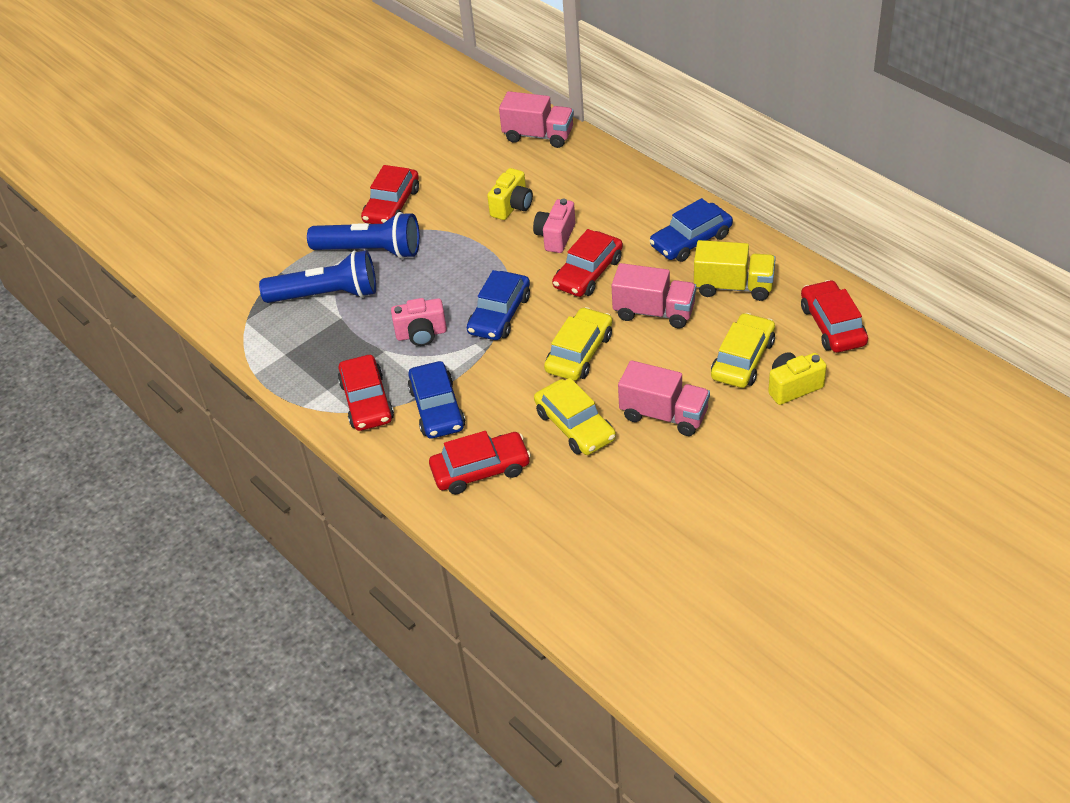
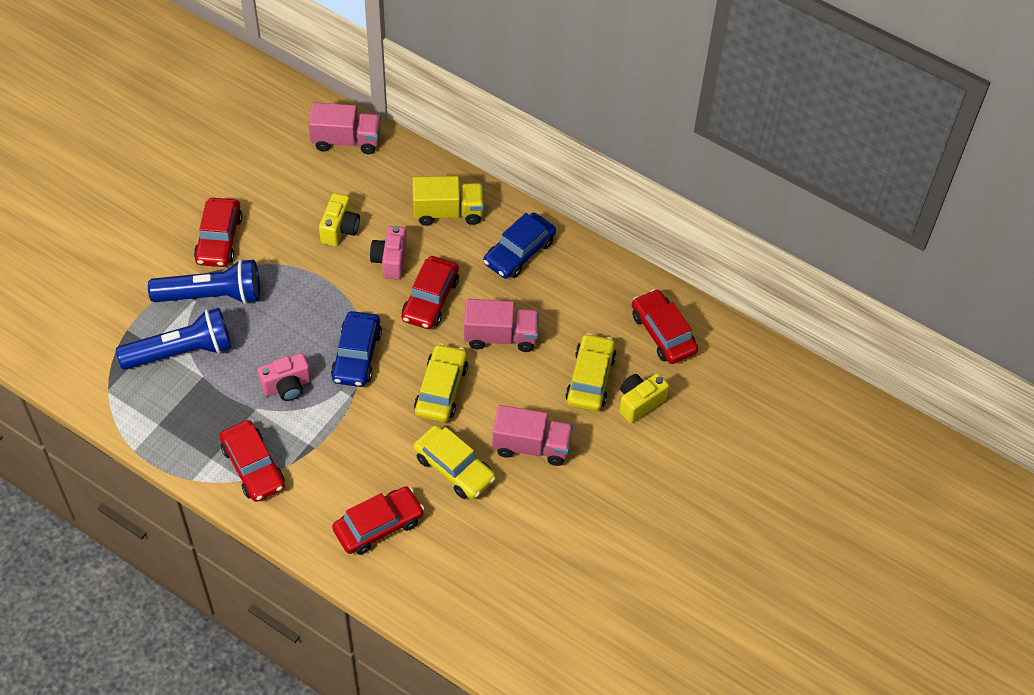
camera: 20 degrees left, 10 degrees up
blue car [408,361,465,439] -> none
yellow truck [694,240,776,301] -> yellow truck moved to [413,176,484,226]

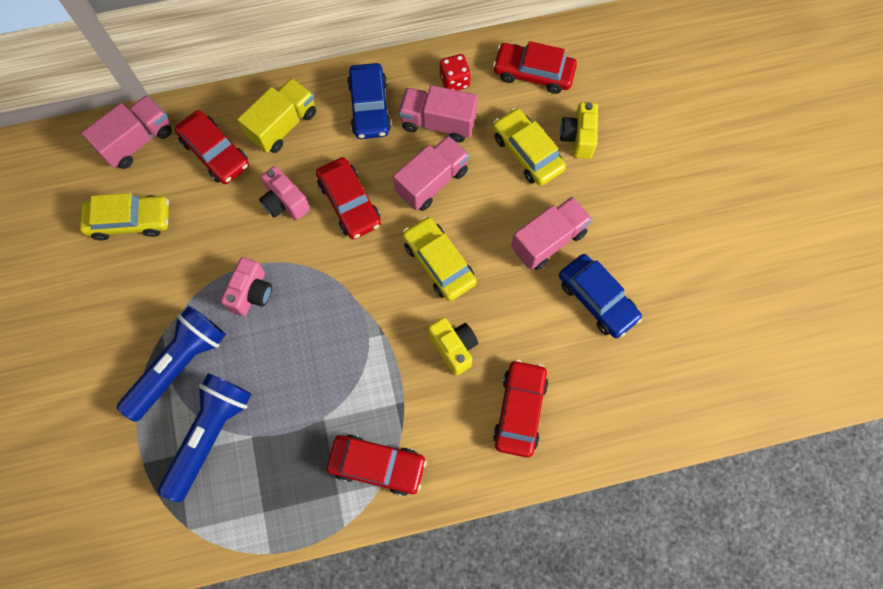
camera: 45 degrees left, 15 degrees up
red car [194,198,242,267] -> red car moved to [174,110,249,184]
pink camera [257,353,311,401] -> pink camera moved to [221,257,272,316]
yellow camera [319,193,360,246] -> yellow camera moved to [428,317,478,376]
blue car [331,311,382,387] -> blue car moved to [559,254,642,338]
yellow car [413,425,496,499] -> yellow car moved to [80,193,169,240]
none -> pink truck [399,85,478,142]
none -> red dice [440,54,471,91]

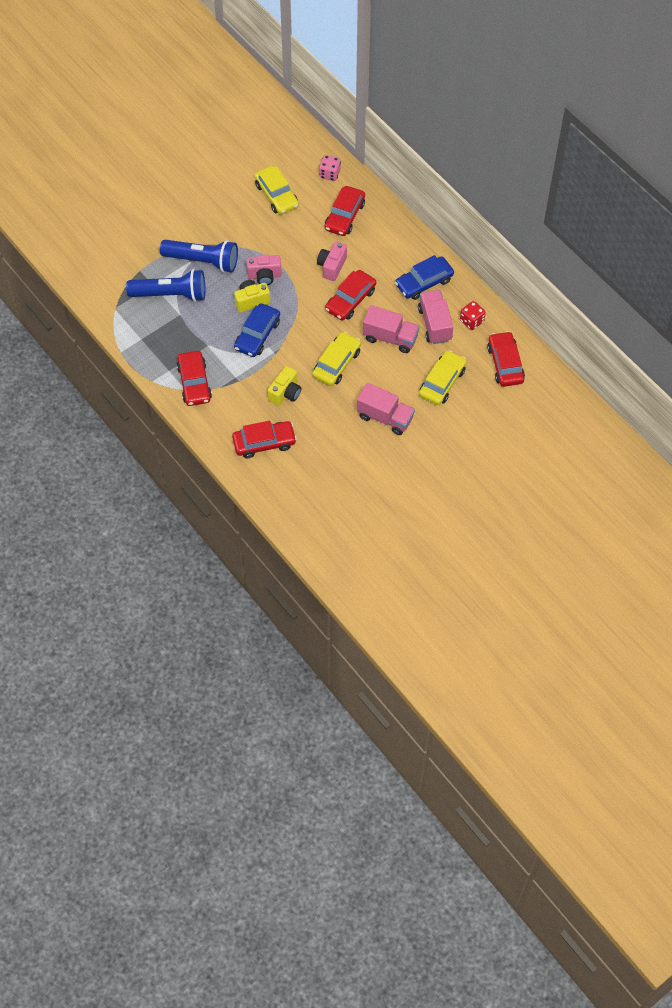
camera: 65 degrees right, 10 degrees down
pink truck [82,95,172,169] -> pink dice [319,155,341,181]
yellow truck [237,78,316,153] -> none
blue car [559,254,642,338] -> blue car moved to [234,303,280,357]
yellow camera [560,102,598,159] -> yellow camera moved to [234,280,270,313]

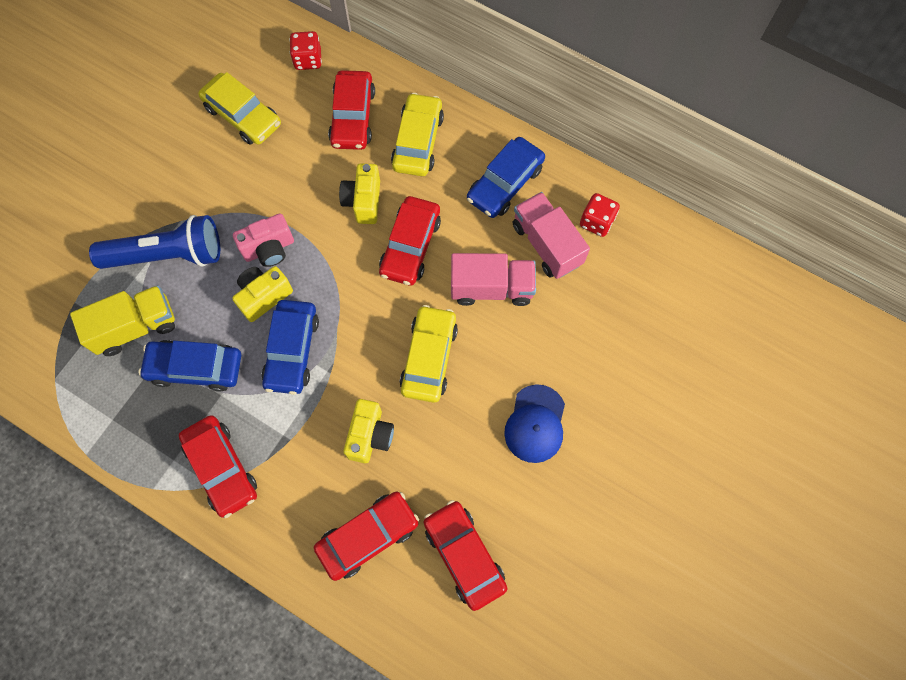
camera: 20 degrees left, 10 degrees up
blue flashlight [126,269,206,302] -> yellow truck [70,285,175,356]
pink camera [317,242,347,281] -> yellow camera [339,163,380,224]
pink dice [319,155,341,181] -> red dice [290,31,322,70]
pink truck [357,383,415,435] -> blue cap [504,384,565,463]
yellow car [419,350,467,405] -> yellow car moved to [391,93,444,176]
red car [487,331,525,387] -> red car moved to [423,500,507,611]
none -> blue car [139,340,241,392]

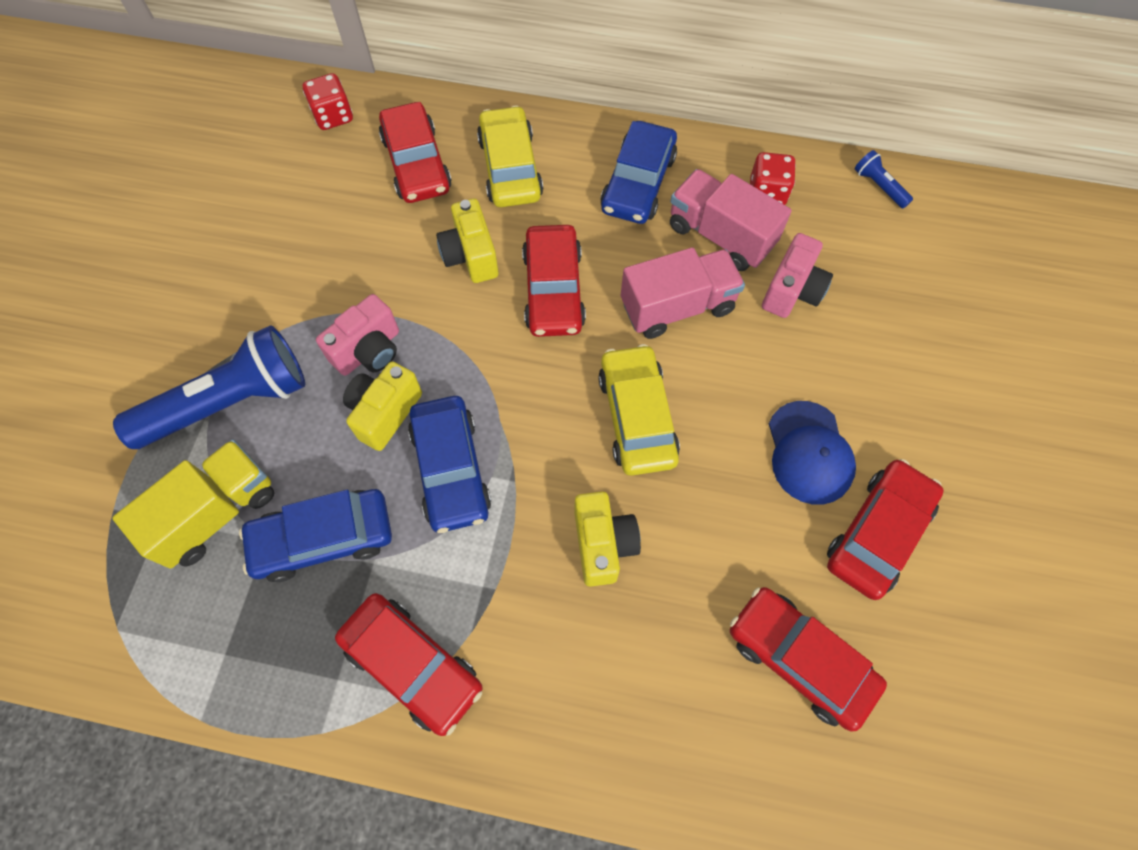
camera: 20 degrees left, 5 degrees down
yellow car [198,72,281,145] -> none
red car [314,492,419,581] -> red car moved to [827,459,944,600]
none -> pink camera [762,233,833,318]
none -> blue flashlight [854,150,913,209]

